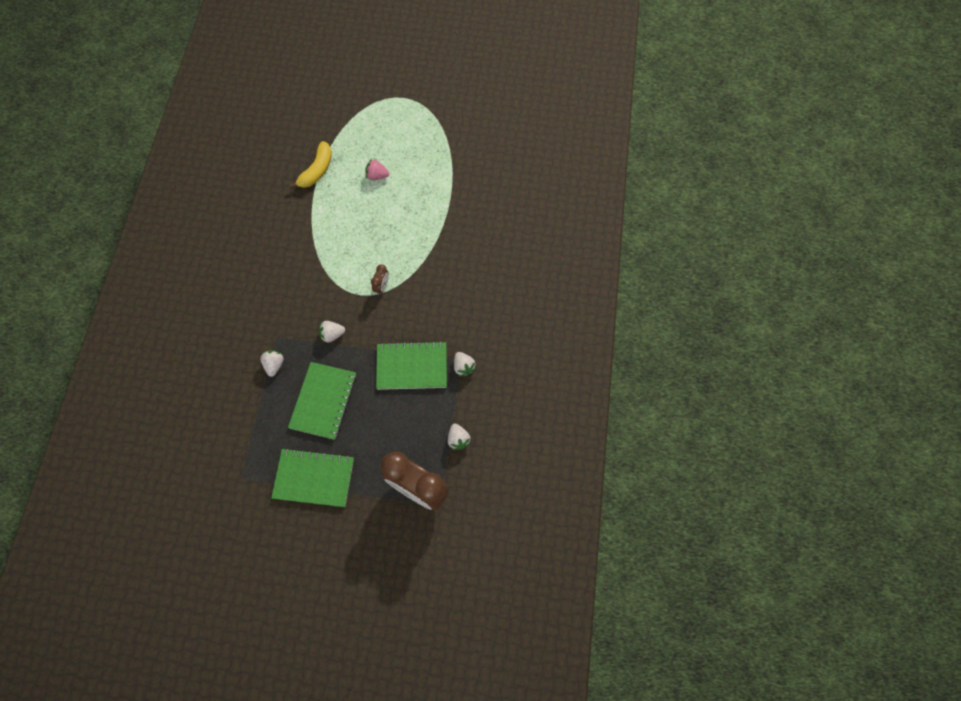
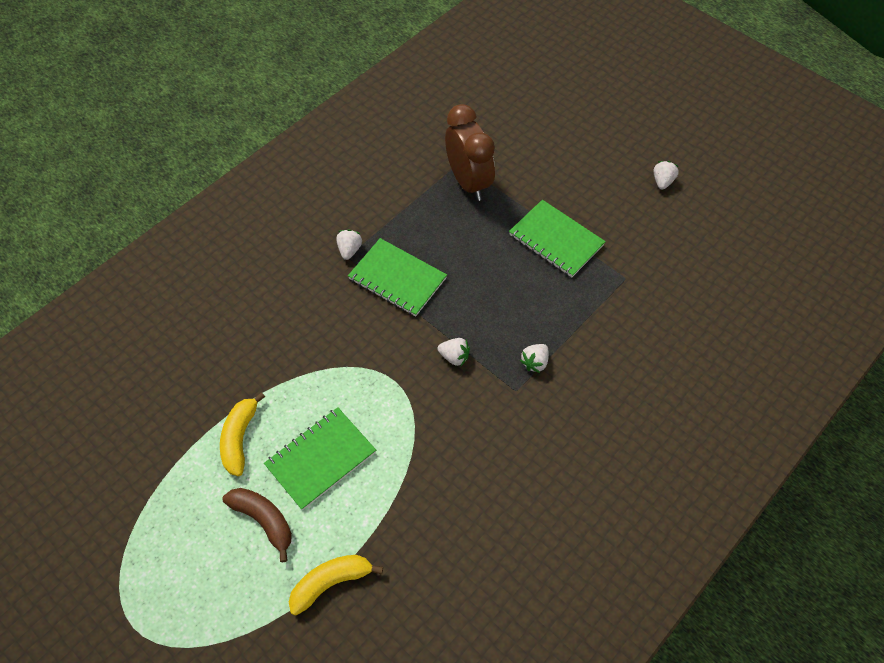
camera: 145 degrees left, 10 degrees down
green notebook [288,362,356,440] -> green notebook moved to [264,407,376,510]
pink strawberry [365,159,389,180] -> brown banana [222,488,292,562]
brown clock [371,264,389,295] -> none
white strawberry [448,423,471,450] -> white strawberry moved to [654,161,679,190]
none -> yellow banana [220,392,265,476]

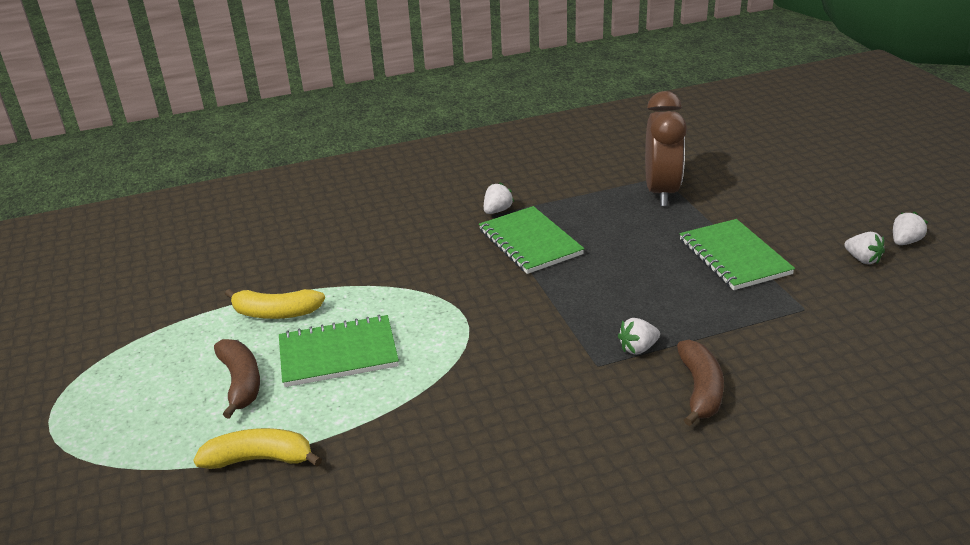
camera: 30 degrees right, 25 degrees down
yellow banana [220,392,265,476] -> yellow banana turned 120 degrees counterclockwise [225,289,325,319]
white strawberry [437,338,470,366] -> white strawberry moved to [844,232,885,264]
none -> brown banana [677,340,724,426]

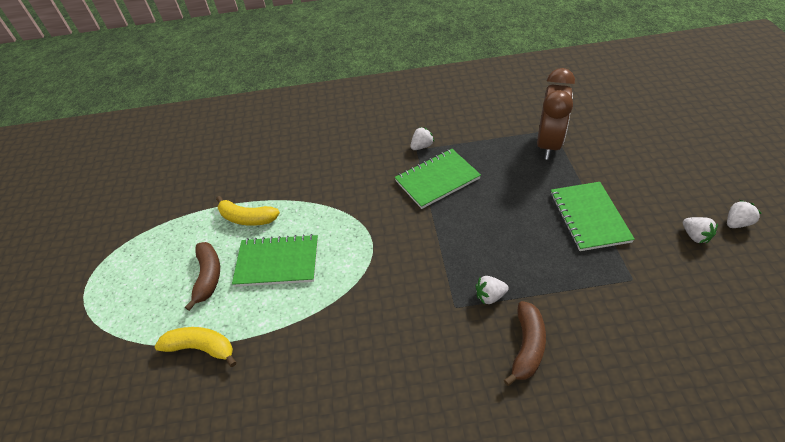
camera: 15 degrees right, 15 degrees up
green notebook [479,206,584,274] -> green notebook turned 75 degrees clockwise [395,149,481,209]

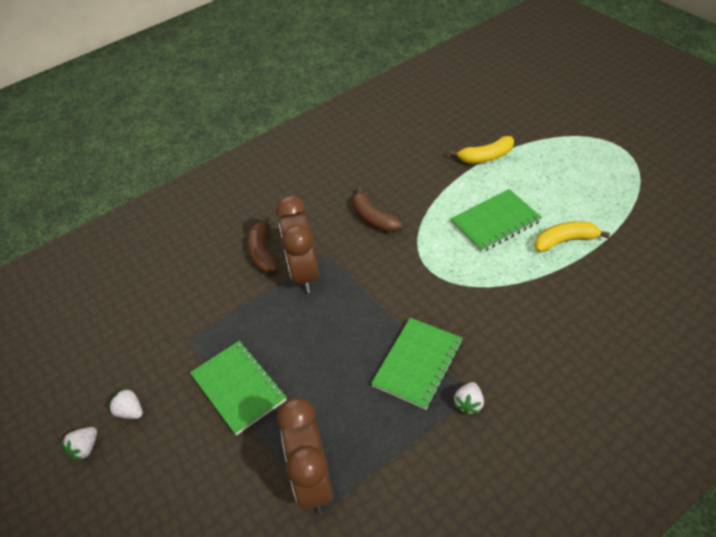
camera: 150 degrees right, 0 degrees up
brown banana [185,242,220,311] -> brown banana moved to [352,186,402,232]
white strawberry [476,276,509,305] -> brown clock [276,196,319,293]

